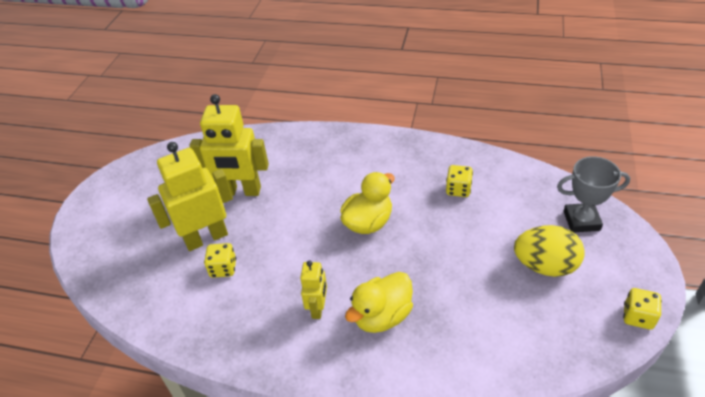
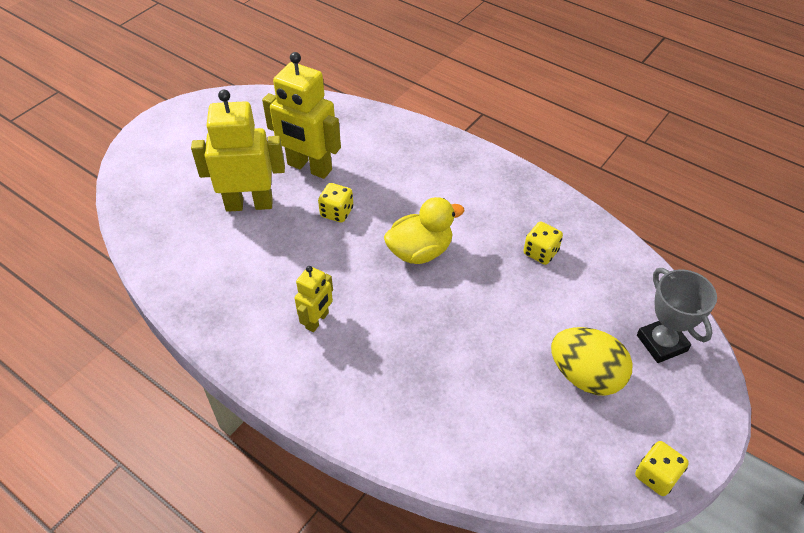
camera: 20 degrees right, 5 degrees up
yellow dice [204,243,236,278] -> yellow dice moved to [318,183,353,223]
yellow duck [345,272,413,333] -> none
grey trophy [557,156,630,233] -> grey trophy turned 45 degrees clockwise [637,268,717,363]

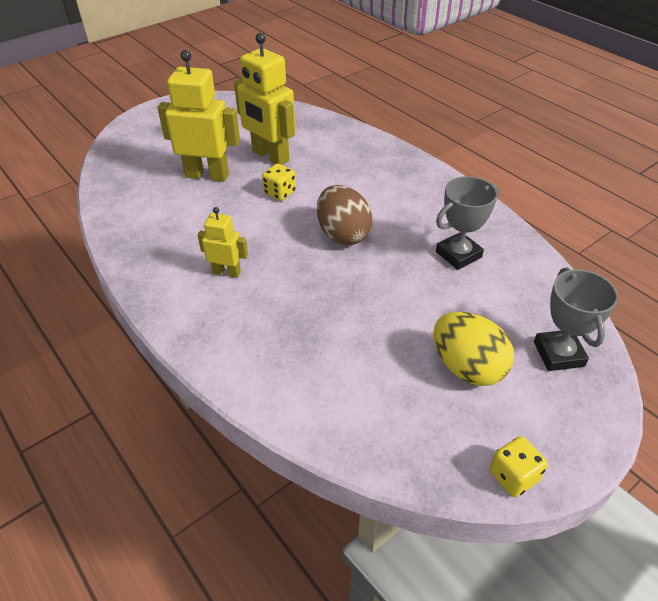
camera: 15 degrees right, 5 degrees down
yellow robot [295,266,333,332] -> yellow robot turned 120 degrees counterclockwise [198,207,248,278]
yellow duck [384,197,465,264] -> brown egg [317,185,373,245]
yellow dice [523,222,563,265] -> grey trophy [436,176,499,270]

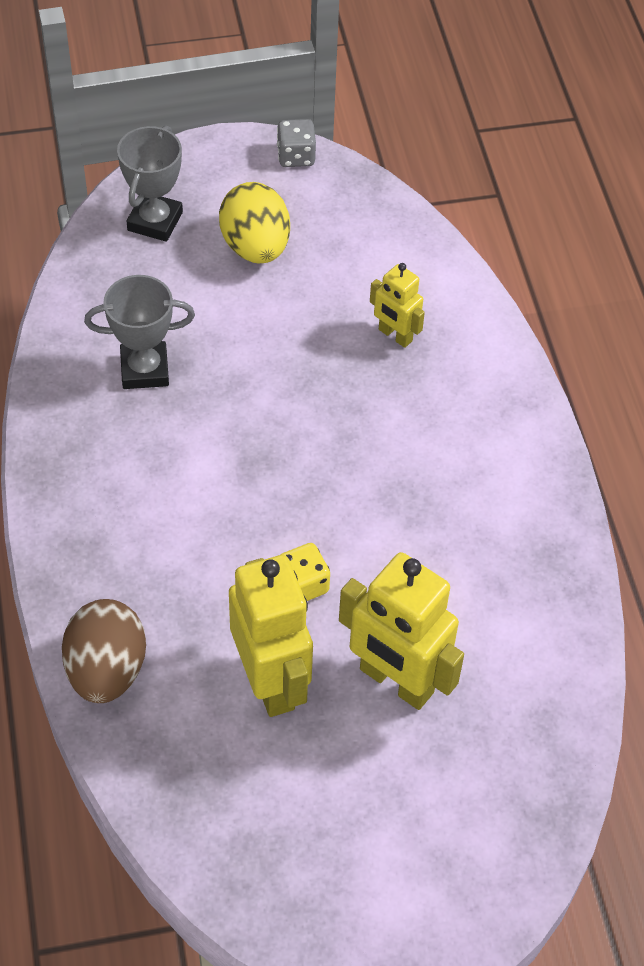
camera: 155 degrees left, 10 degrees up
yellow robot [198,207,248,278] -> yellow robot moved to [370,263,425,348]
brown egg [317,185,373,245] -> brown egg moved to [62,599,146,703]
yellow dice [489,436,548,497] -> grey dice [277,119,316,167]

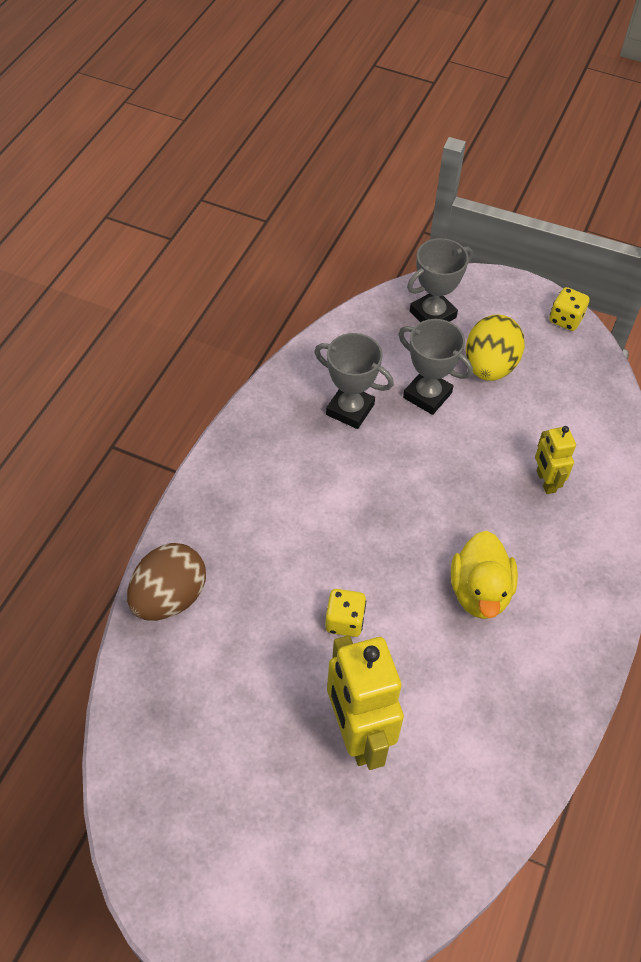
camera: 35 degrees right, 0 degrees up
yellow robot [229,555,313,717] -> none
grey dice [277,119,316,167] -> yellow dice [549,287,590,331]
none -> grey trophy [398,319,473,415]
none -> yellow duck [451,531,518,619]

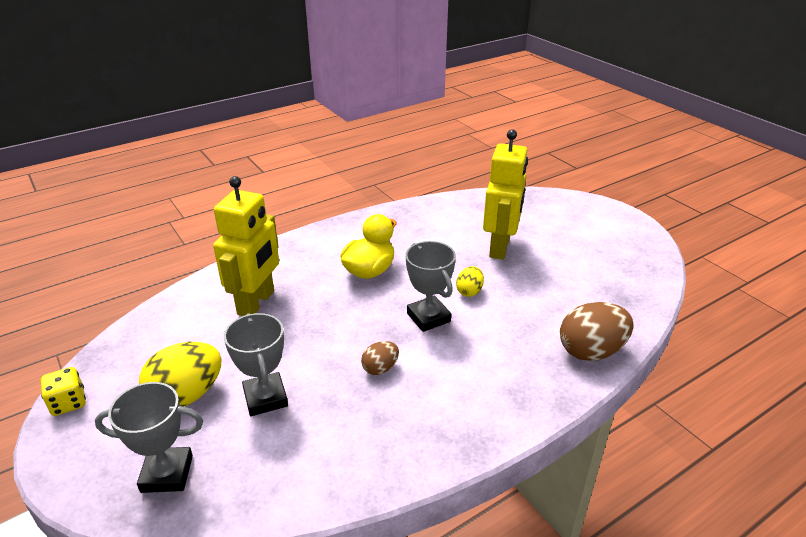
camera: 145 degrees left, 20 degrees down
grey trophy [314,333,394,429] -> grey trophy moved to [406,241,456,332]
yellow dice [325,589,366,637] -> yellow egg [456,266,484,297]
yellow robot [535,426,576,494] -> yellow robot [213,176,279,316], size x1.86
none -> brown egg [361,341,399,375]

